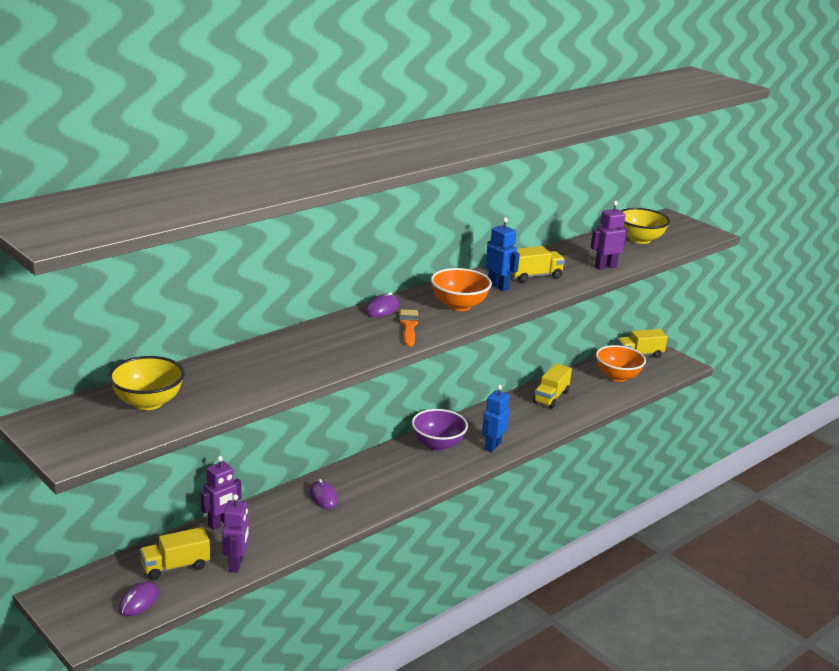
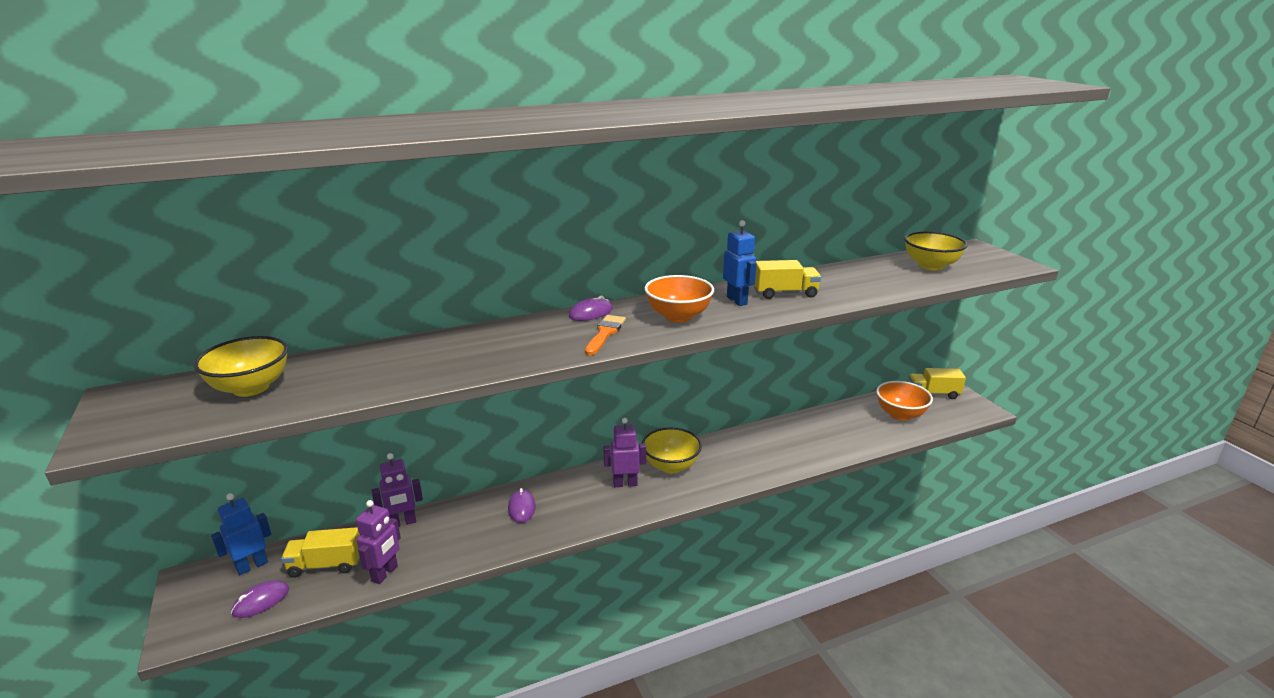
camera: 20 degrees right, 0 degrees up
purple bowl [412,409,468,451] -> yellow bowl [642,427,702,473]
blue robot [482,385,510,452] -> blue robot moved to [211,493,271,575]
yellow truck [533,363,572,408] -> none
purple robot [591,201,628,270] -> purple robot moved to [603,418,646,487]

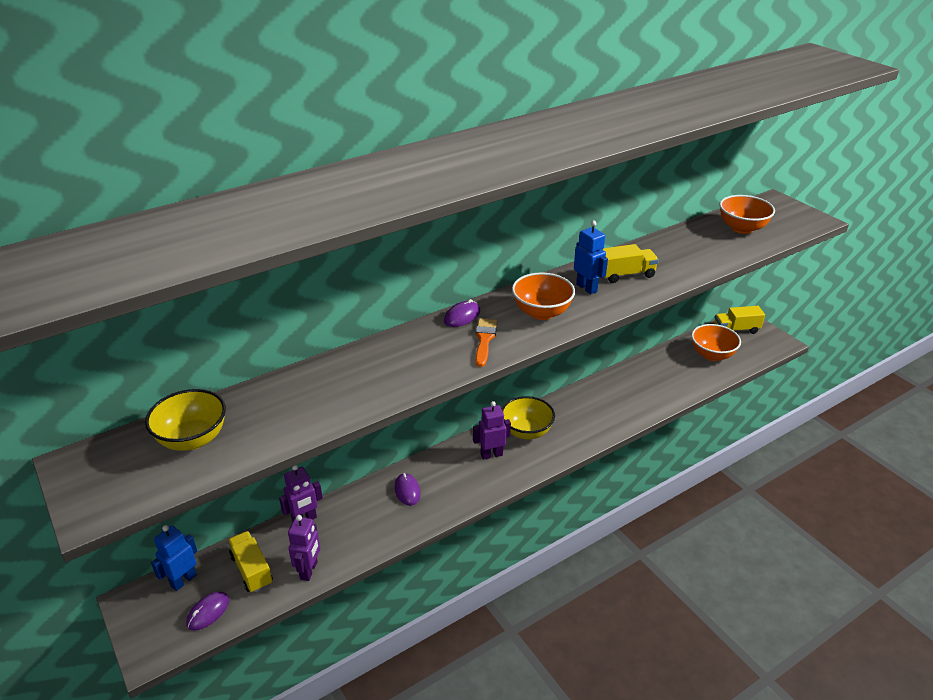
camera: 10 degrees left, 10 degrees up
yellow truck [281,527,360,577] -> yellow truck turned 75 degrees clockwise [228,531,273,593]
yellow bowl [905,231,968,271] -> orange bowl [719,195,775,234]

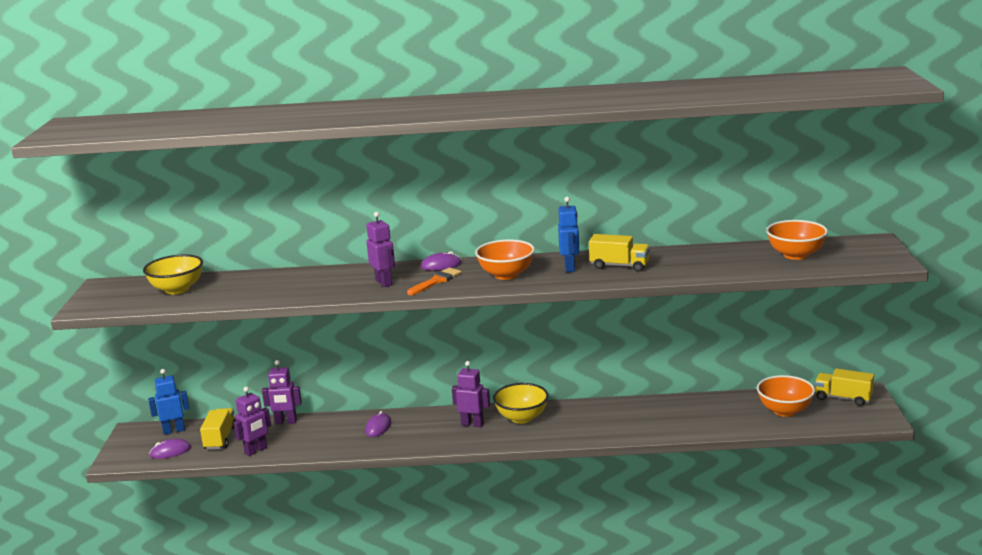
camera: 35 degrees right, 15 degrees down
none -> purple robot [366,212,395,287]

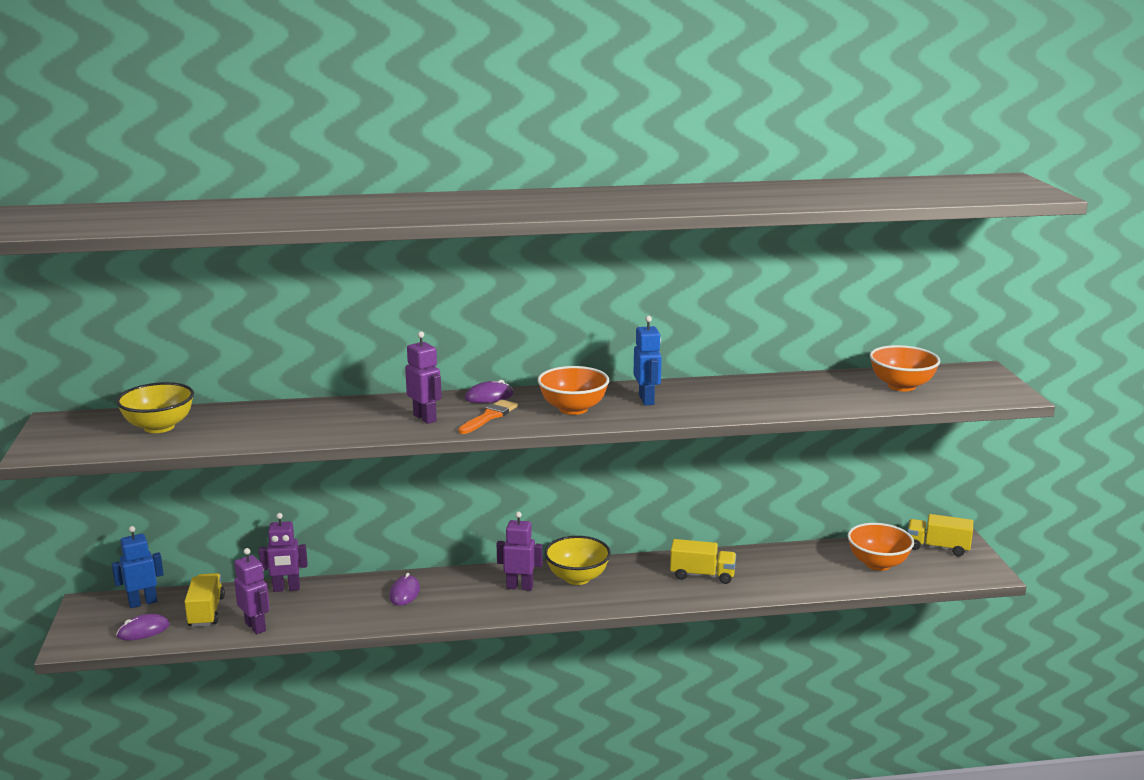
camera: 10 degrees left, 0 degrees up
purple robot [233,387,271,456] -> purple robot turned 75 degrees counterclockwise [234,548,270,634]
yellow truck [589,234,650,272] -> yellow truck moved to [670,539,736,584]

